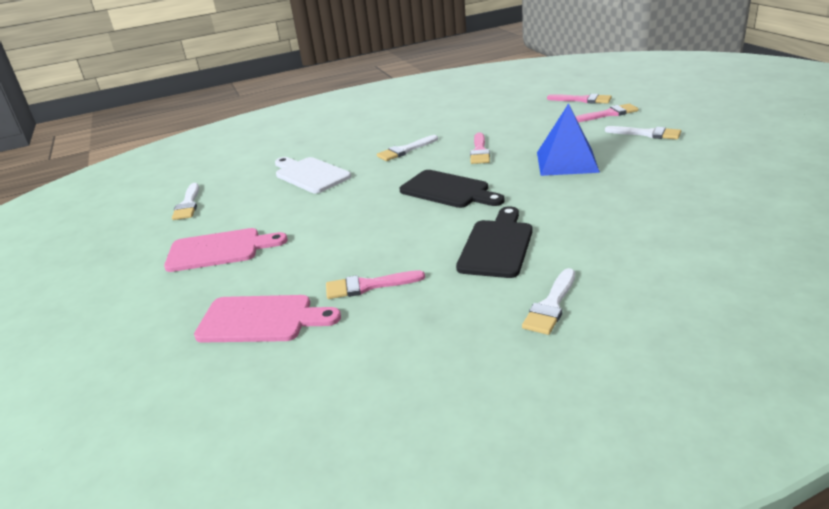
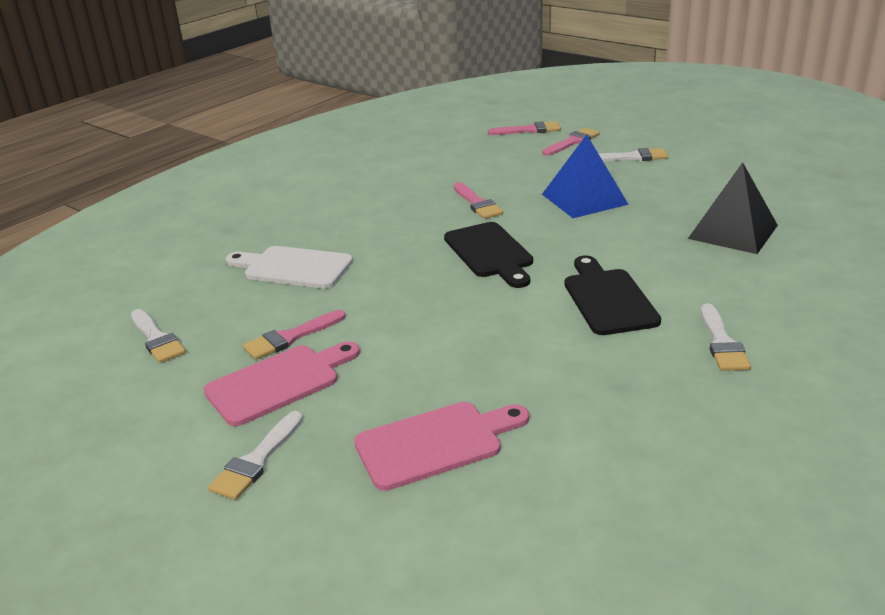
camera: 30 degrees left, 0 degrees up
pink brush [326,270,425,299] -> pink brush moved to [243,310,345,360]
white brush [377,135,438,161] -> white brush moved to [208,411,303,500]
black cutting board [400,170,505,208] -> black cutting board turned 60 degrees clockwise [444,222,533,288]
none -> black pyramid [688,162,778,254]

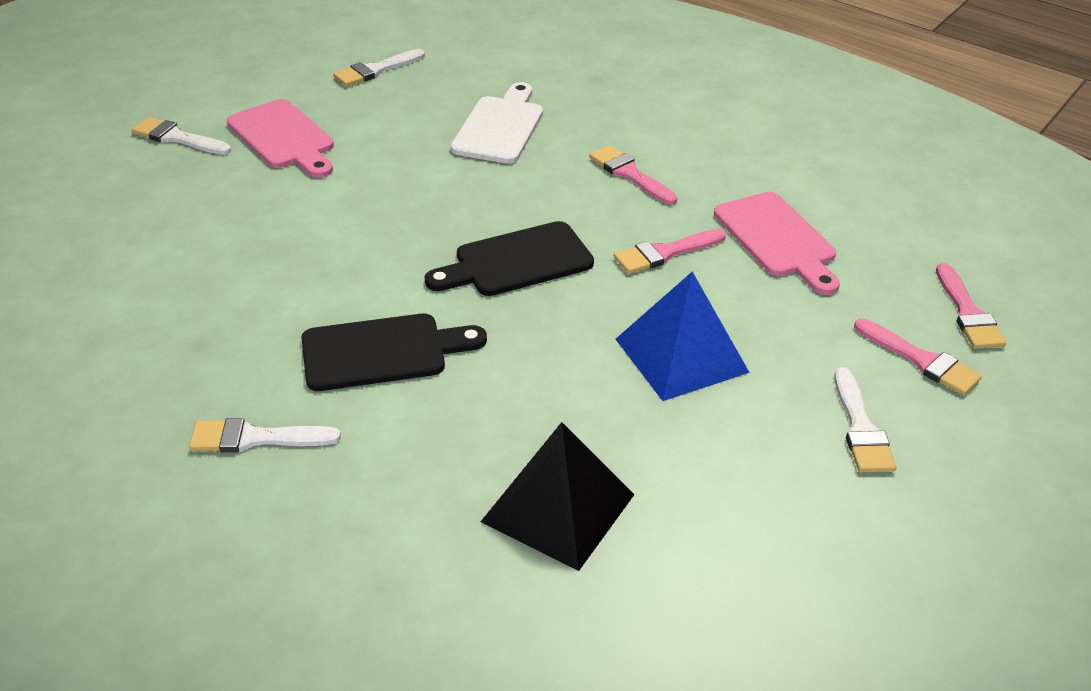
camera: 85 degrees right, 10 degrees up
pink brush [243,310,345,360] -> pink brush moved to [590,145,678,205]
pink cutting board [354,402,529,491] -> pink cutting board moved to [714,192,840,295]

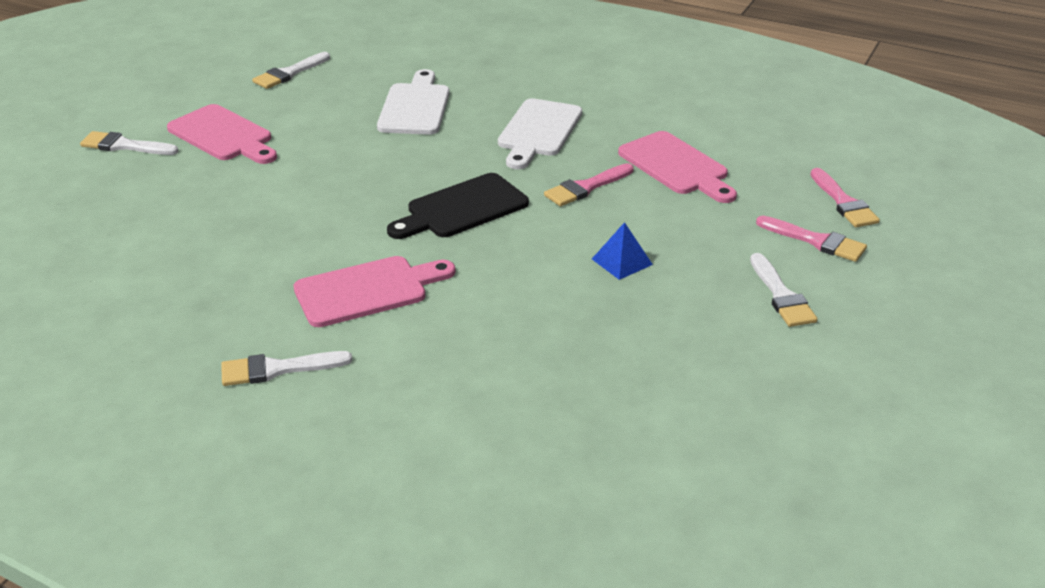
camera: 10 degrees left, 5 degrees down
black cutting board [301,314,487,391] -> pink cutting board [294,256,456,327]
black pyramid [480,422,635,571] -> none
pink brush [590,145,678,205] -> white cutting board [498,98,582,169]
blue pyramid [616,272,750,401] -> blue pyramid [592,222,653,280], size x0.52

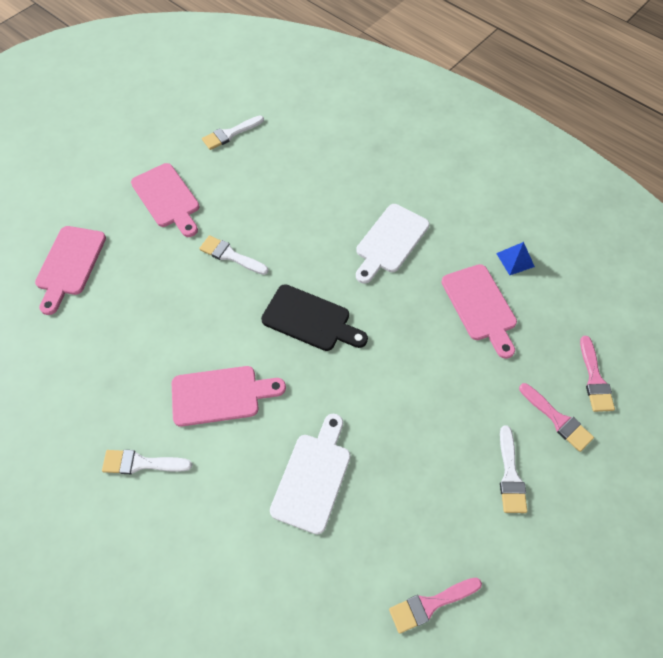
camera: 15 degrees right, 25 degrees up
white brush [80,131,179,155] -> white brush moved to [199,235,268,275]
white cutting board [377,69,450,135] -> white cutting board moved to [270,414,351,535]
black cutting board [387,173,529,239] -> black cutting board turned 135 degrees counterclockwise [261,284,368,351]
pink brush [544,163,634,206] -> pink brush moved to [389,578,482,634]
blue pyramid [592,222,653,280] -> blue pyramid moved to [496,242,535,275]
none -> pink cutting board [35,226,106,315]

